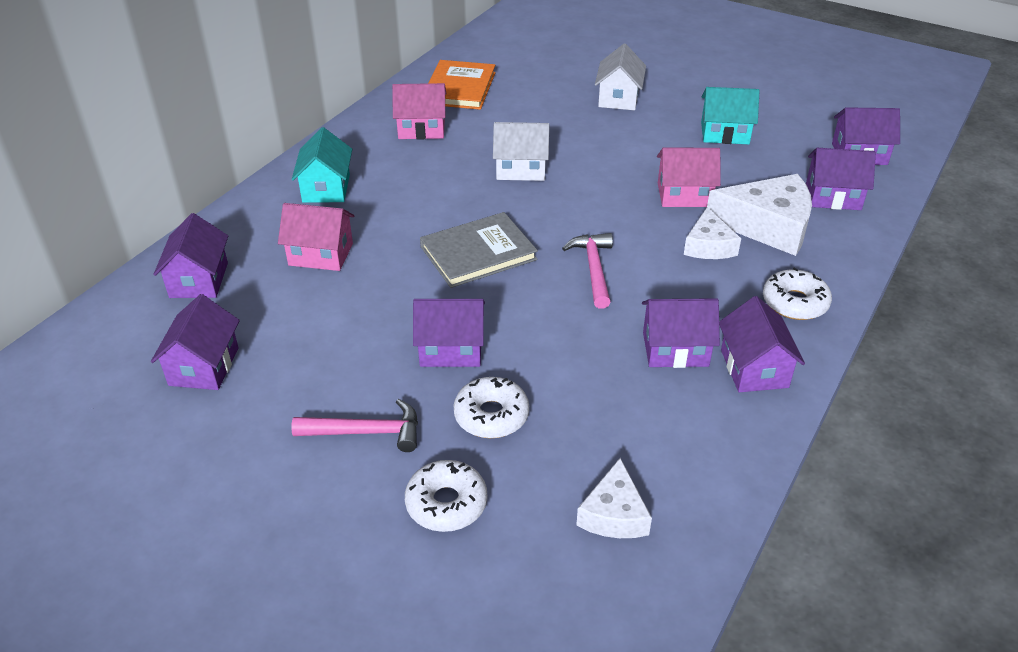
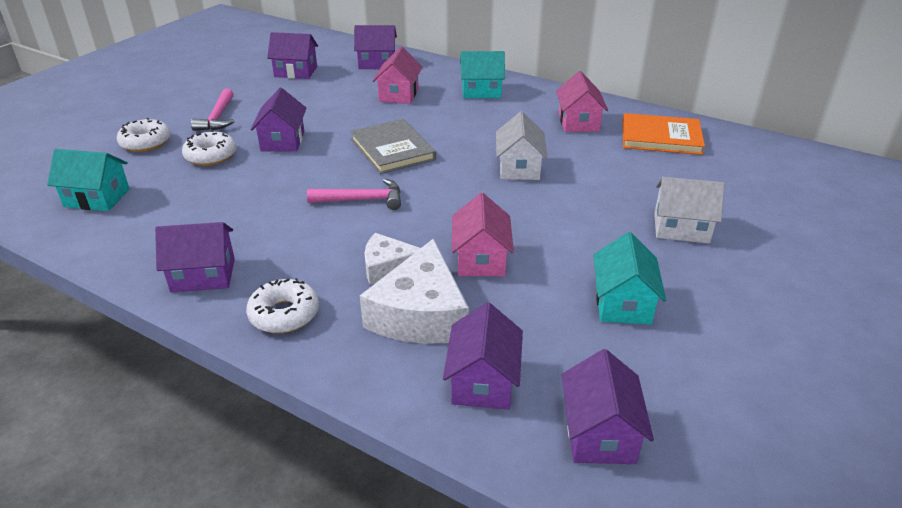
camera: 90 degrees right, 5 degrees down
white cheese [576,458,652,538] -> turquoise house [47,149,130,211]
purple house [642,298,720,368] -> none

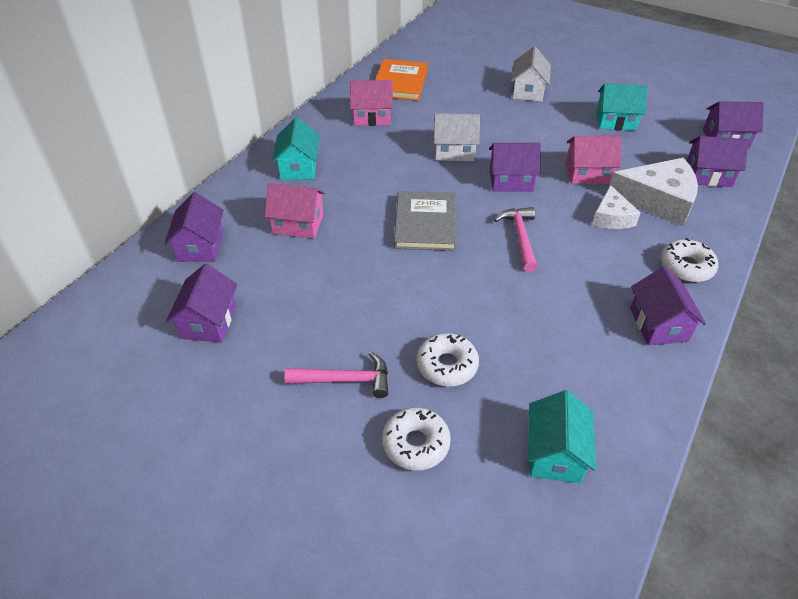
camera: 90 degrees left, 10 degrees up
purple house [250,88,306,152] -> purple house moved to [489,143,541,192]
grey book [350,119,436,174] -> grey book turned 60 degrees counterclockwise [394,191,456,251]

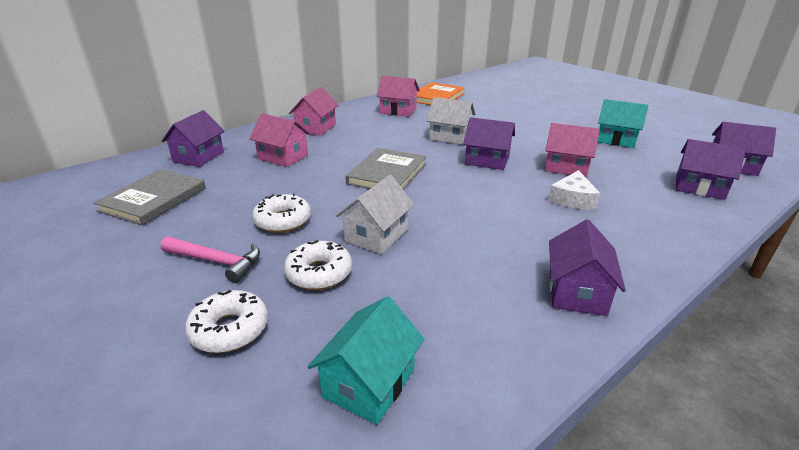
camera: 20 degrees right, 15 degrees down
purple house [166,264,237,343] -> grey book [93,169,206,226]
turquoise house [272,118,320,180] -> pink house [289,87,339,136]
pink hammer [494,207,537,272] -> none
white house [511,46,551,102] -> white house moved to [336,175,414,254]
white cheese [609,158,698,226] -> none
white donut [661,238,718,282] -> white donut moved to [252,193,311,233]

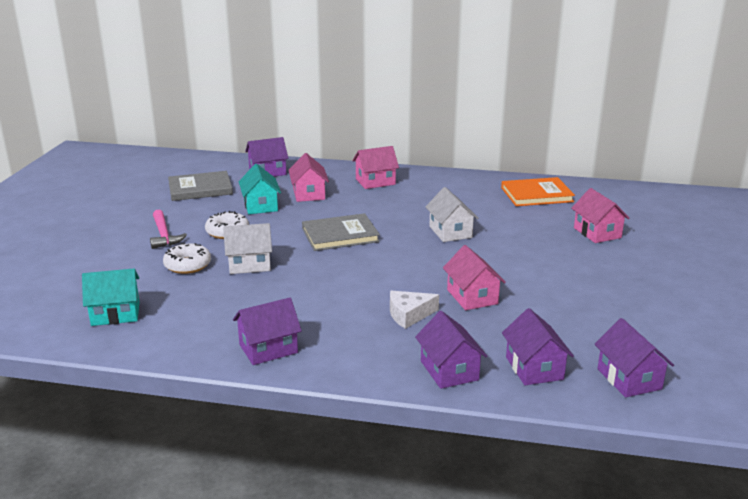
camera: 50 degrees right, 5 degrees down
white donut [185,290,268,353] -> none
pink house [376,76,420,117] -> pink house moved to [571,188,630,243]
purple house [463,117,515,170] -> purple house moved to [415,311,487,389]
turquoise house [598,99,648,148] -> turquoise house moved to [239,164,281,214]

